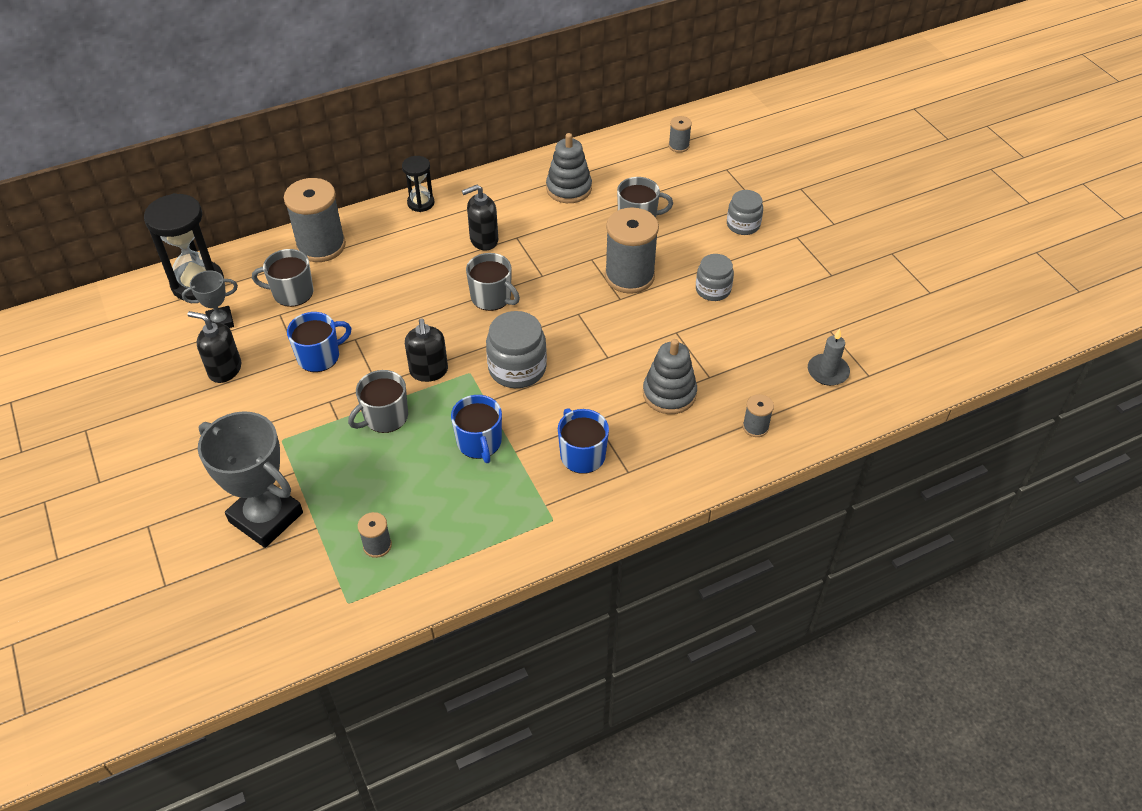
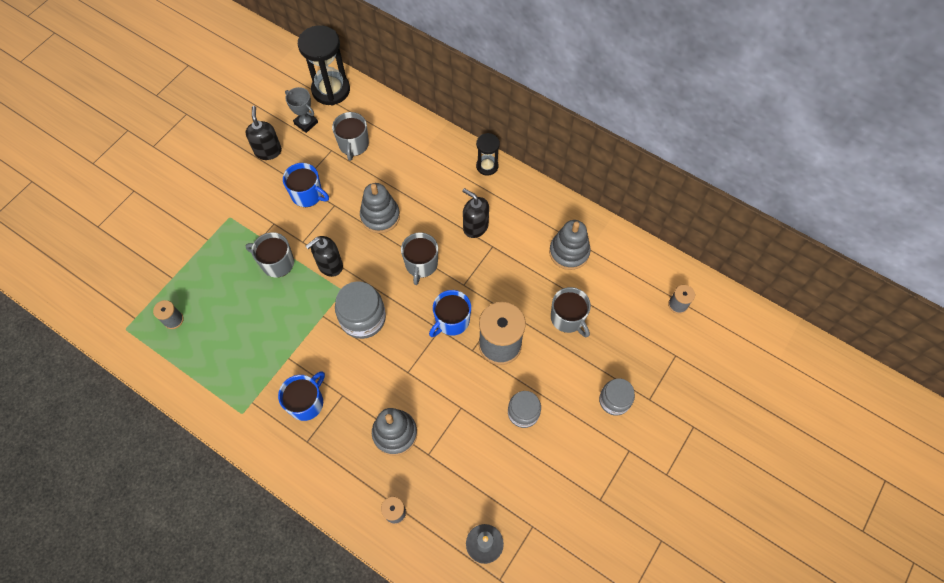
camera: 60 degrees right, 15 degrees up
grey trophy [198,411,303,548] -> none
grey mug [252,249,314,307] -> grey mug turned 150 degrees counterclockwise [332,112,369,161]
grey spool [284,178,346,262] -> none
blue mug [451,395,502,463] -> blue mug moved to [429,290,471,337]
none -> grey stacking toy [360,183,400,233]

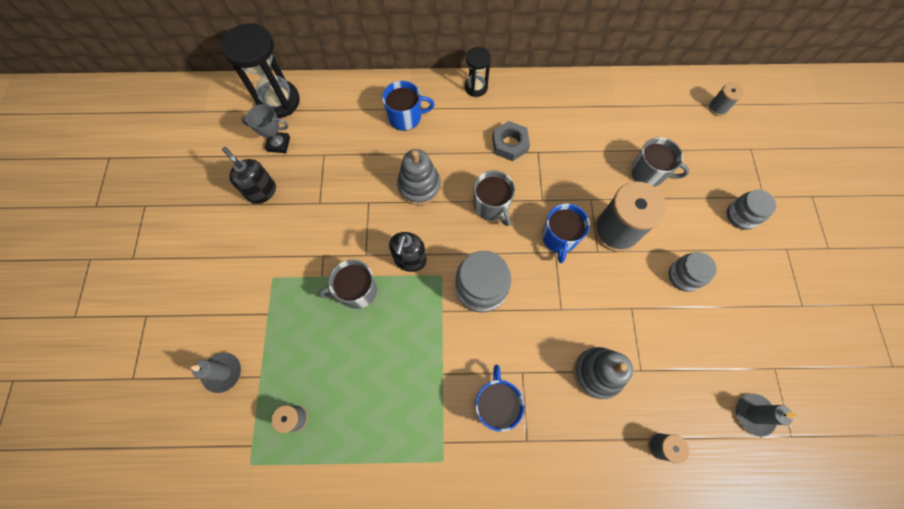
camera: 35 degrees left, 5 degrees up
blue mug [283,163,329,207] -> blue mug moved to [382,81,435,131]
grey mug [332,112,369,161] -> none
black soap dispenser [462,188,489,238] -> grey nut [492,121,530,161]
grey stacking toy [549,220,591,270] -> none
none -> grey candle [190,352,241,393]

